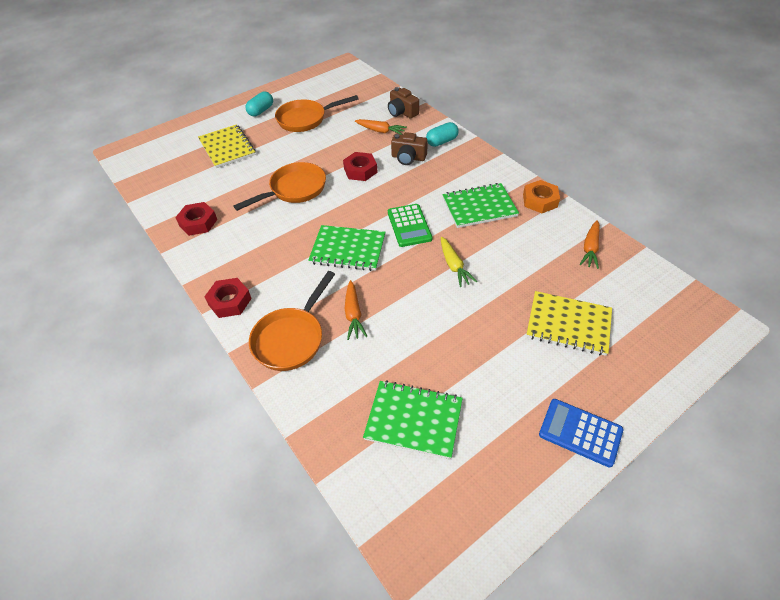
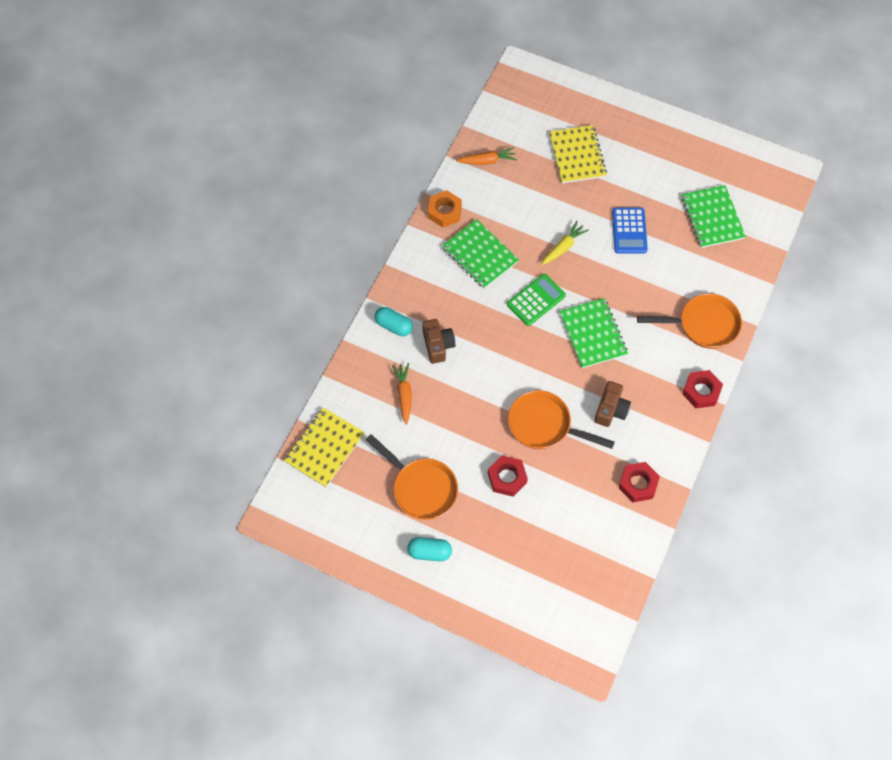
camera: 120 degrees left, 15 degrees up
yellow notebook [198,124,256,168] -> yellow notebook moved to [284,407,365,487]
red nut [343,152,378,181] -> red nut moved to [488,455,528,497]
orange carrot [345,280,368,340] -> none
brown camera [388,87,419,119] -> brown camera moved to [594,381,631,427]
blue calculator [539,399,623,468] -> blue calculator moved to [612,208,648,253]

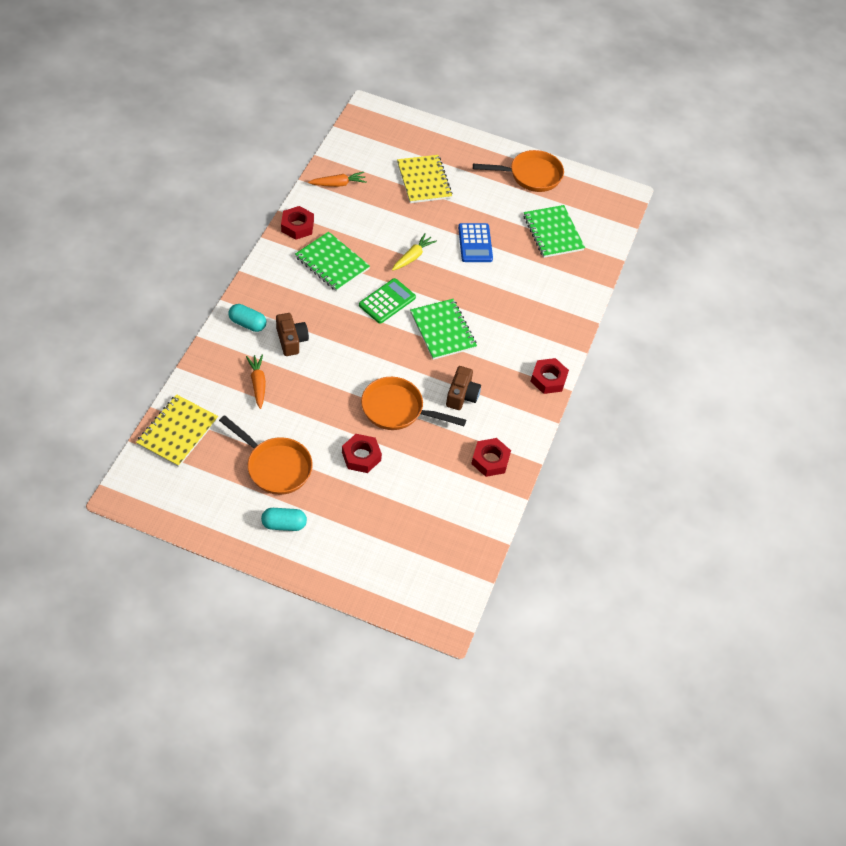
camera: 10 degrees left, 10 degrees down
orange nut [428,190,462,227] -> red nut [281,206,314,240]
orange pan [637,293,742,349] -> orange pan moved to [473,150,564,192]

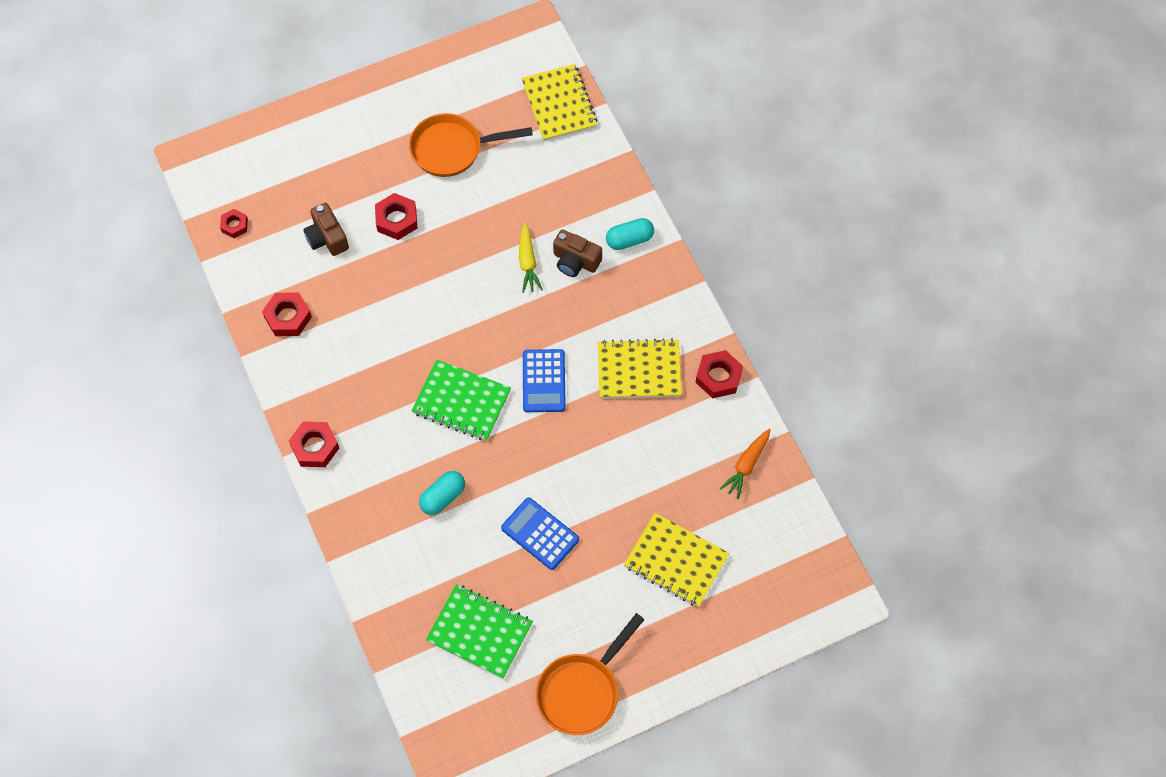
camera: 140 degrees right, 10 degrees up
orange carrot [246,355,266,409] -> none
turquoise capsule [261,508,307,531] -> turquoise capsule moved to [419,471,465,515]
green notebook [295,232,370,292] -> yellow notebook [598,338,682,399]
green calculator [359,278,416,324] -> blue calculator [523,349,566,412]
orange pan [361,377,466,430] -> none
yellow carrot [392,233,437,271] -> yellow carrot moved to [519,223,543,293]
brown camera [446,366,481,410] -> brown camera moved to [303,203,349,256]
none -> red nut [220,209,248,238]

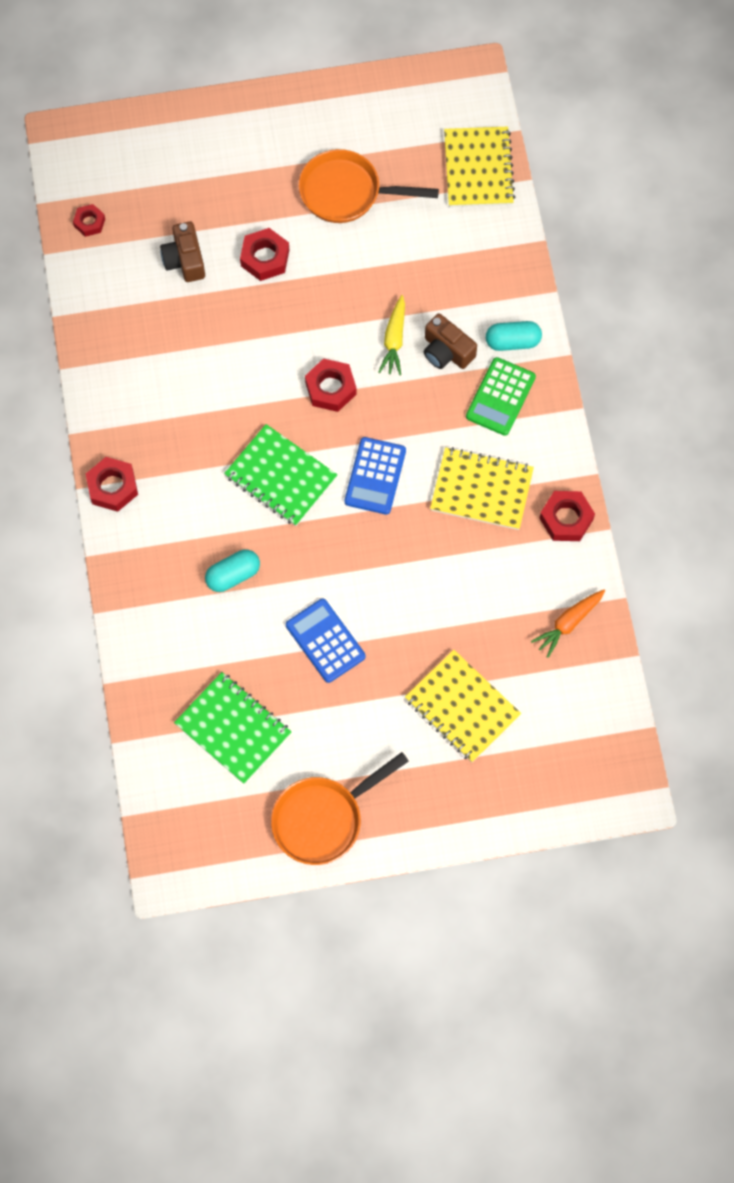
camera: 15 degrees right, 5 degrees up
red nut [262,292,312,336] -> red nut moved to [305,358,357,412]
none -> green calculator [466,357,536,436]

